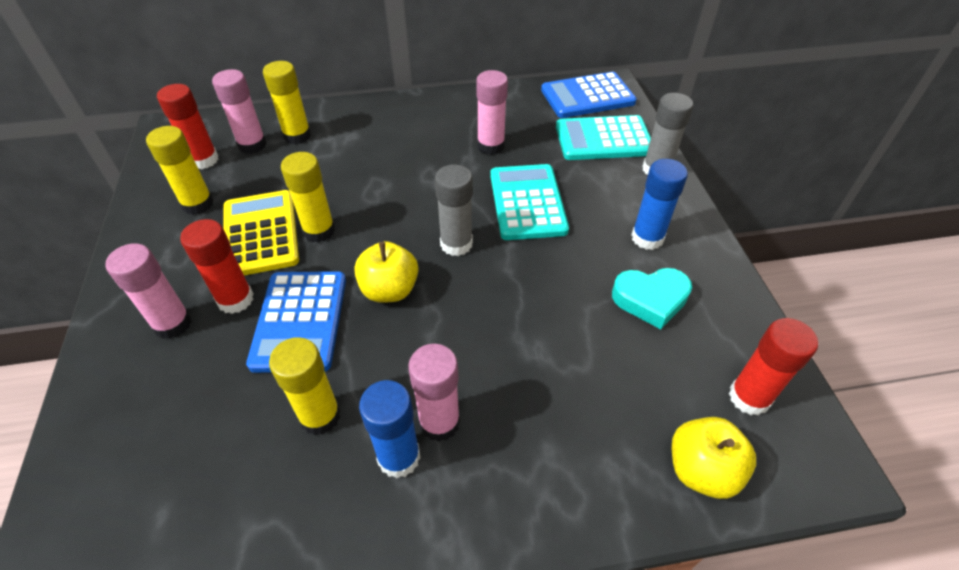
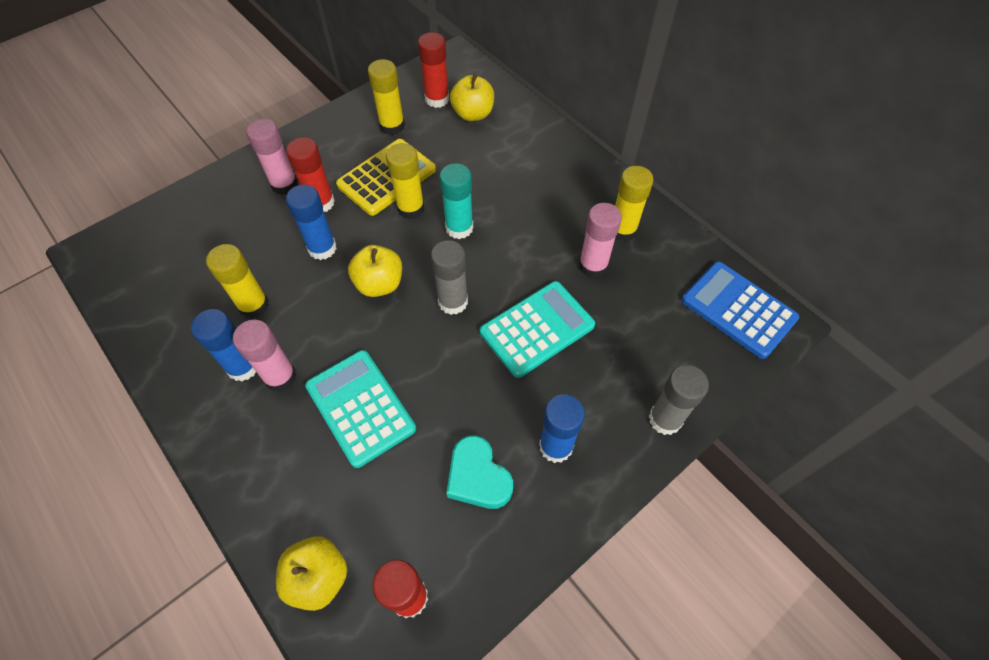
camera: 60 degrees right, 10 degrees up
pink glue stick [212,69,267,154] -> yellow apple [450,74,494,121]
blue calculator [246,271,346,373] -> blue glue stick [286,185,337,260]
yellow glue stick [263,61,311,144] -> yellow glue stick moved to [615,166,654,241]
turquoise calculator [556,115,651,160] -> turquoise calculator moved to [305,350,416,468]
none -> turquoise glue stick [440,163,473,239]

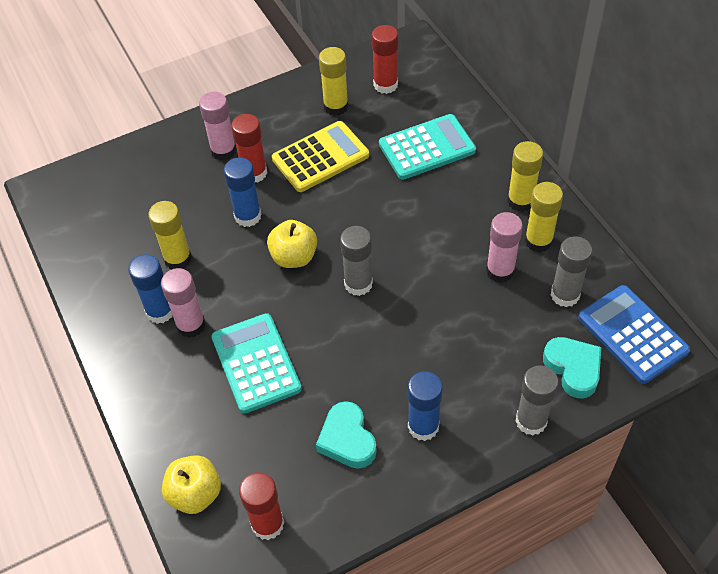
camera: 15 degrees right, 5 degrees down
yellow glue stick [386,143,424,219] -> yellow glue stick moved to [507,141,543,212]
turquoise glue stick [440,163,473,239] -> none
yellow apple [450,74,494,121] -> none
turquoise calculator [480,281,595,378] -> turquoise calculator moved to [379,114,476,180]
none -> turquoise heart [543,337,601,398]
none -> grey glue stick [551,236,593,307]

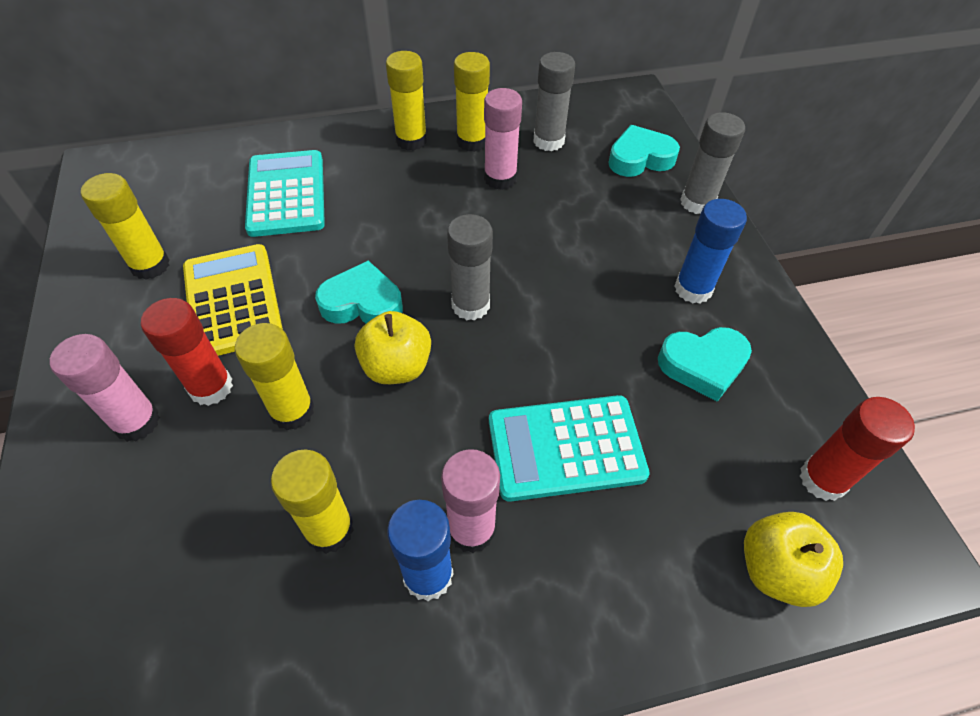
camera: 80 degrees left, 0 degrees up
blue glue stick [224,157,261,227] -> yellow glue stick [235,323,314,430]
red glue stick [372,25,398,94] -> none
blue calculator [578,285,690,384] -> none
none -> turquoise heart [315,261,403,324]

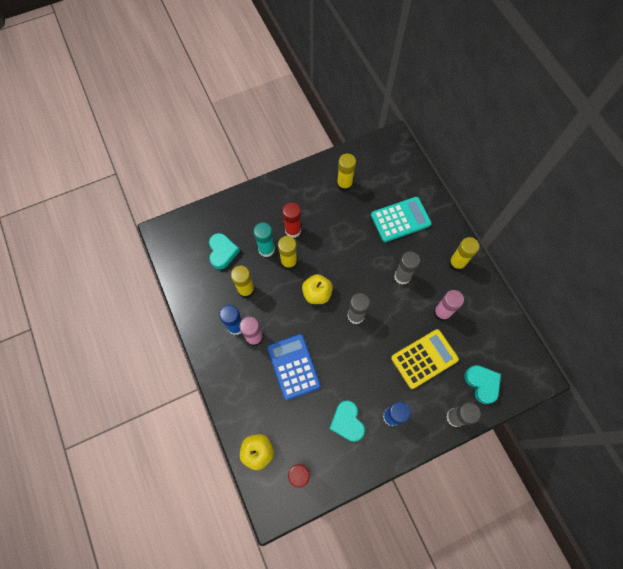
camera: 80 degrees right, 15 degrees up
pink glue stick [50,334,160,442] -> none
yellow calculator [183,244,283,356] -> yellow calculator moved to [391,329,459,389]
turquoise heart [315,261,403,324] -> turquoise heart moved to [209,233,240,269]
yellow glue stick [454,52,490,152] -> none
turquoise calculator [489,395,650,502] -> blue calculator [267,334,321,400]
grey glue stick [533,52,575,151] -> grey glue stick moved to [394,251,420,285]
none -> turquoise glue stick [254,222,275,257]

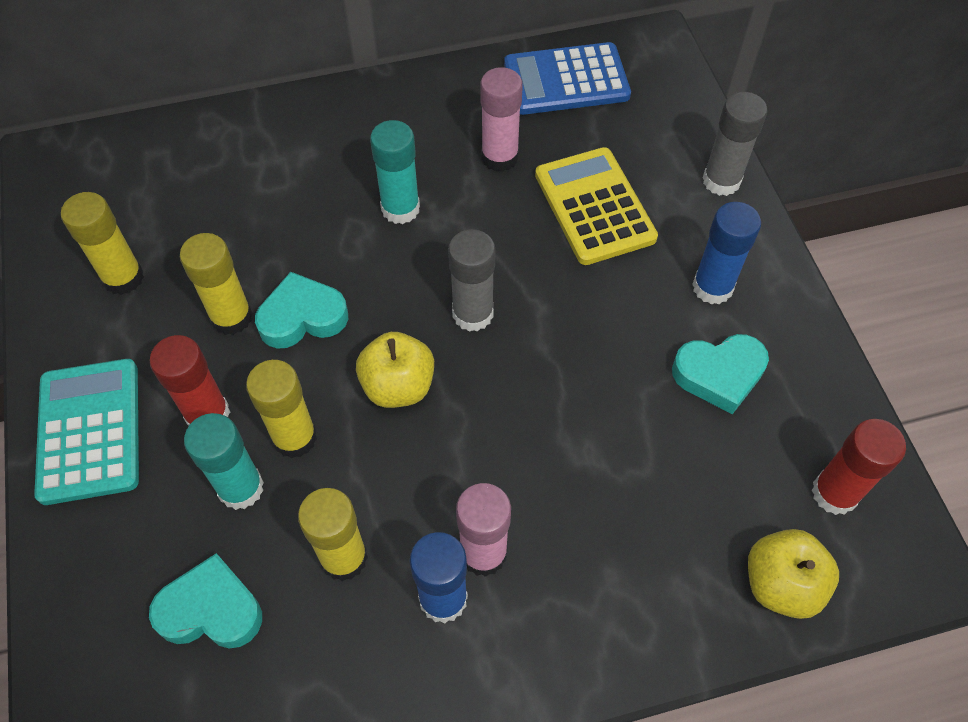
camera: 80 degrees left, 10 degrees down
blue calculator [267,334,321,400] -> blue calculator moved to [504,42,631,115]
turquoise calculator [371,197,432,242] -> turquoise calculator moved to [34,359,139,505]
grey glue stick [394,251,420,285] -> turquoise glue stick [370,120,420,224]
yellow glue stick [449,237,479,271] -> yellow glue stick moved to [180,233,253,335]
turquoise heart [465,365,501,404] -> turquoise heart moved to [255,272,348,349]

